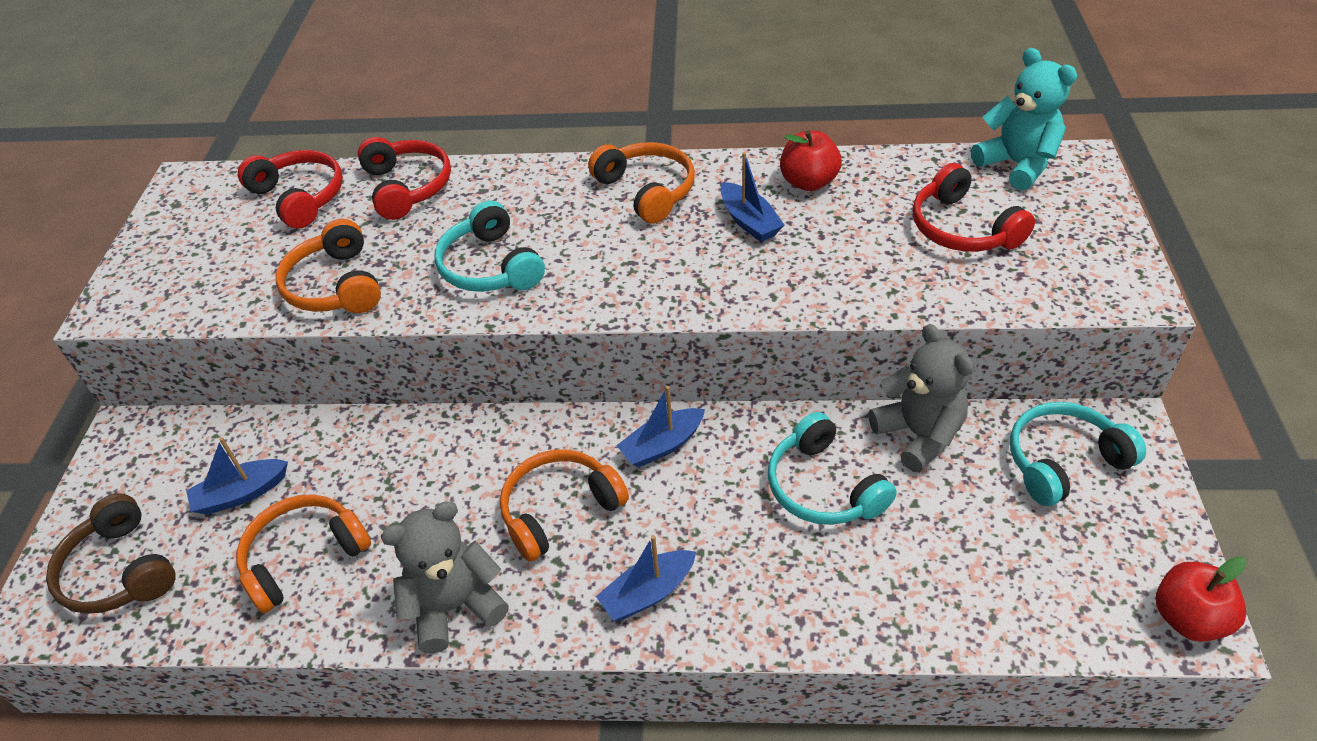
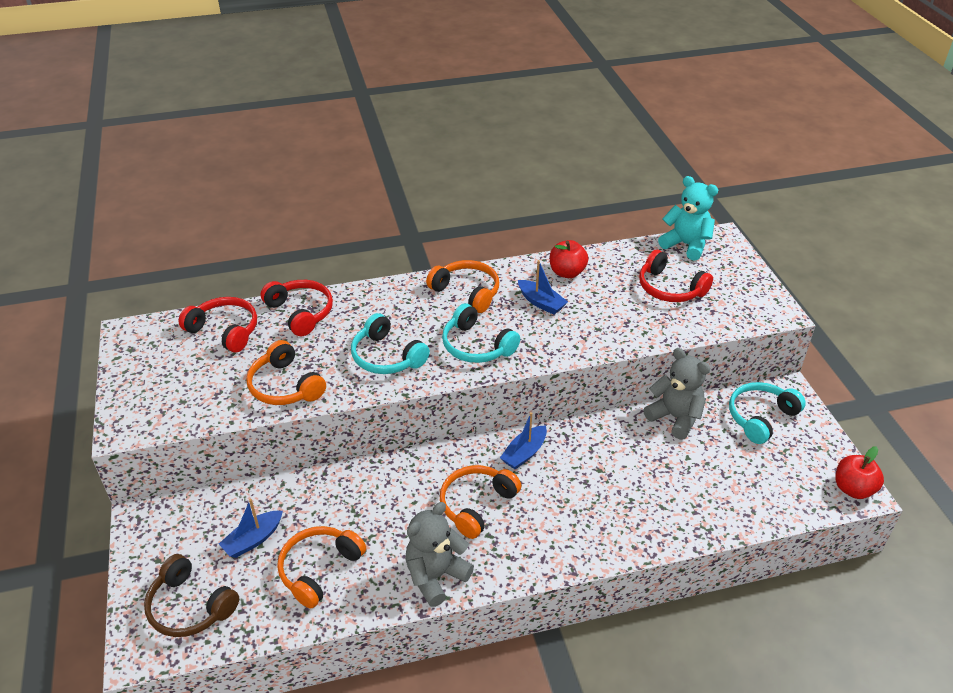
camera: 20 degrees left, 5 degrees down
blue boat [596,535,696,621] -> none
turquoise headphones [768,412,897,525] -> turquoise headphones moved to [442,303,520,363]

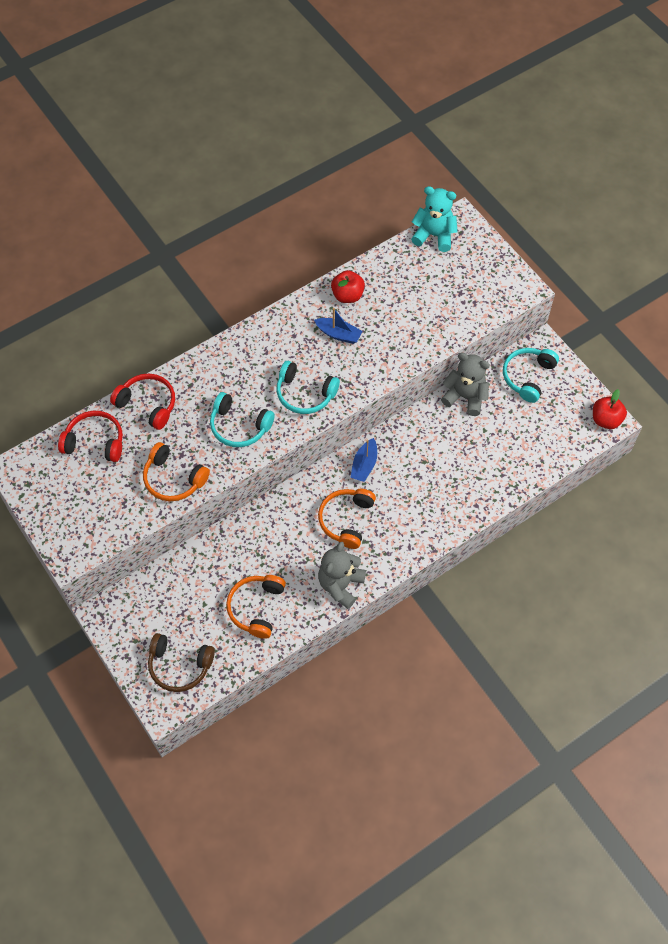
camera: 20 degrees left, 20 degrees up
blue boat [219,499,283,558] -> none
orange headphones [426,260,499,313] -> none
red headphones [639,249,713,302] -> none

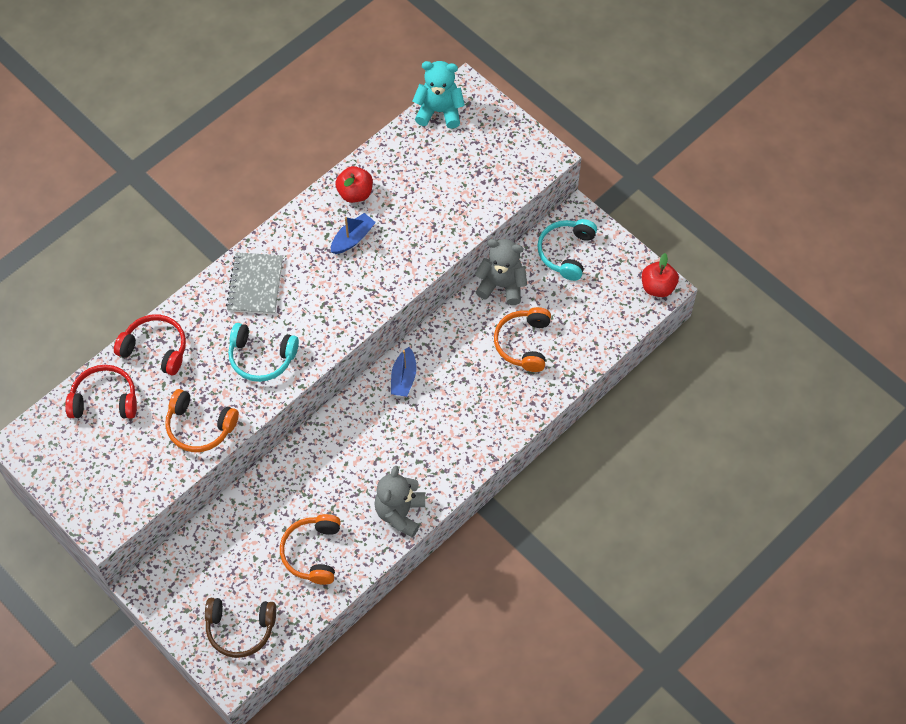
camera: 10 degrees left, 0 degrees up
turquoise headphones [277,361,340,414] -> none
blue boat [314,308,362,344] -> blue boat turned 60 degrees counterclockwise [331,213,376,254]
orange headphones [318,489,376,549] -> orange headphones moved to [494,307,551,372]
none -> grey notebook [226,252,283,314]

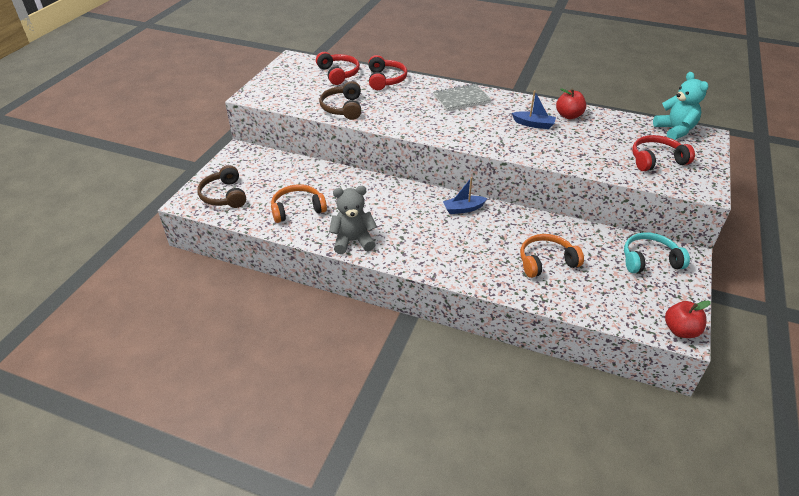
camera: 65 degrees right, 20 degrees down
orange headphones [165,389,239,452] -> brown headphones [319,81,361,120]
turquoise headphones [228,323,299,382] -> none
grey teddy bear [475,239,527,305] -> none
none -> red headphones [632,135,695,171]

